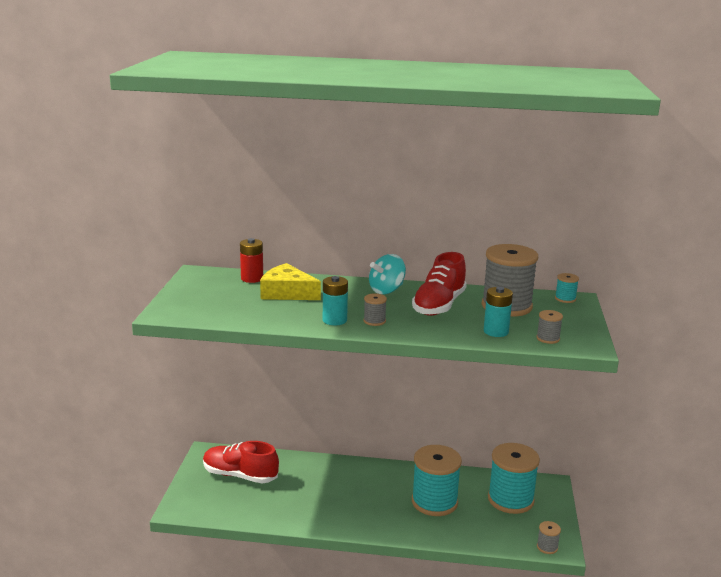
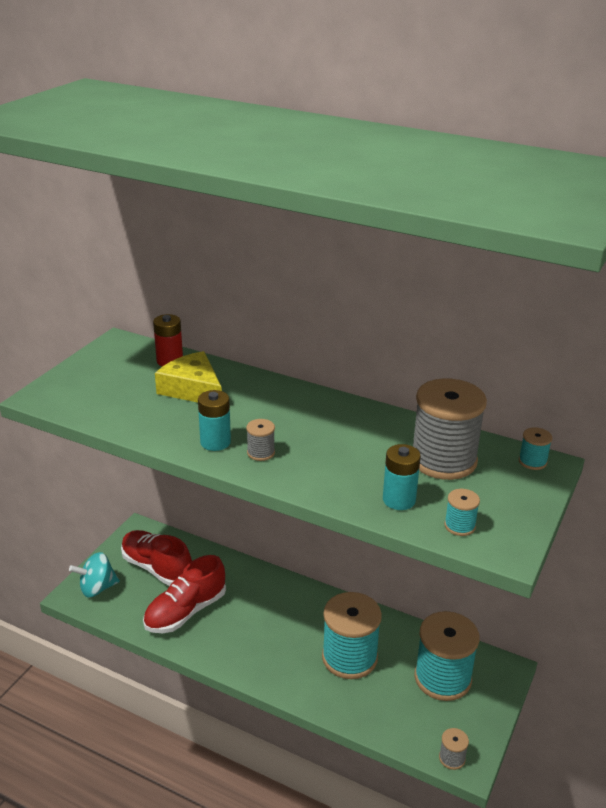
camera: 20 degrees right, 10 degrees up
turquoise spinning top [369,254,406,294] -> turquoise spinning top moved to [69,552,120,597]
red shoe [412,252,467,316] -> red shoe moved to [143,555,226,633]
grey spool [537,310,563,344] -> turquoise spool [444,489,480,536]

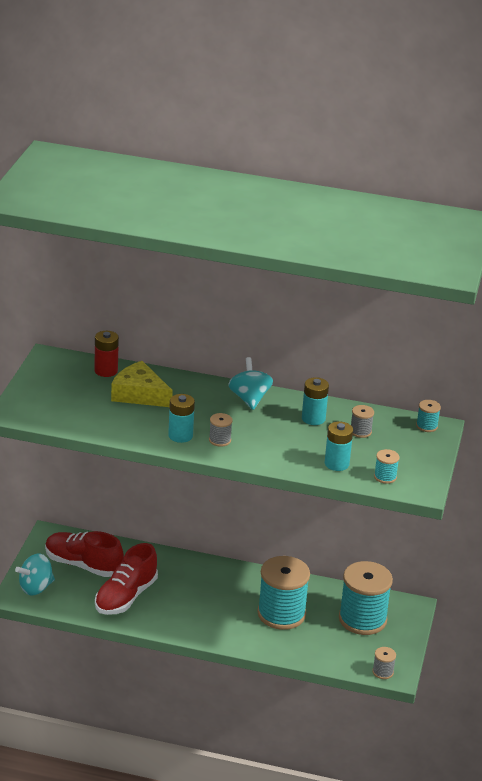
camera: 15 degrees left, 0 degrees up
grey spool [413,378,487,480] -> grey spool [351,405,374,438], size x0.42
none -> turquoise spinning top [228,357,273,410]
none -> turquoise battery [302,377,329,425]

